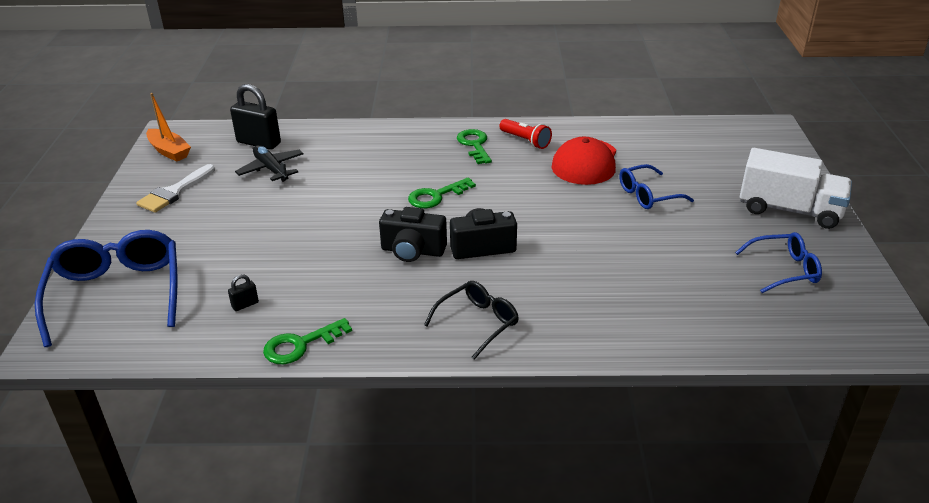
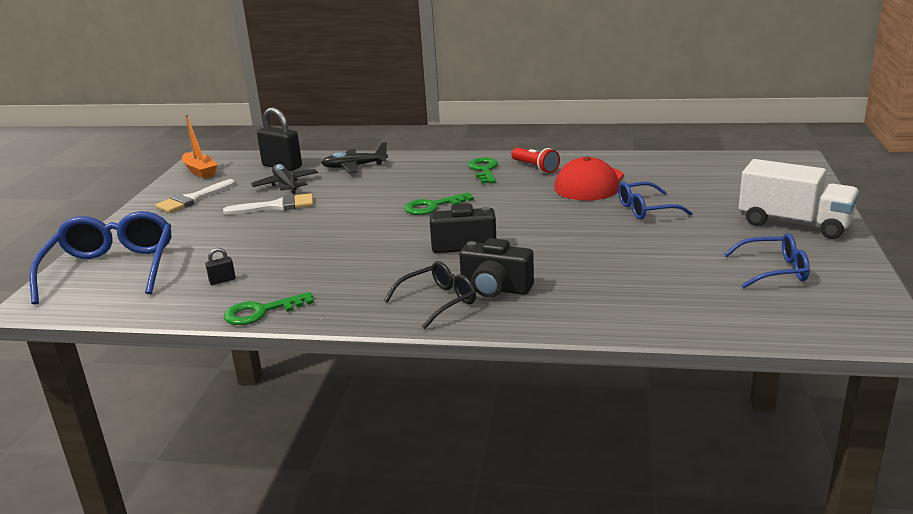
camera: 10 degrees right, 10 degrees down
black camera [379,207,447,262] -> black camera moved to [459,238,534,298]
none -> white brush [223,193,314,215]
none -> black plane [321,142,388,173]

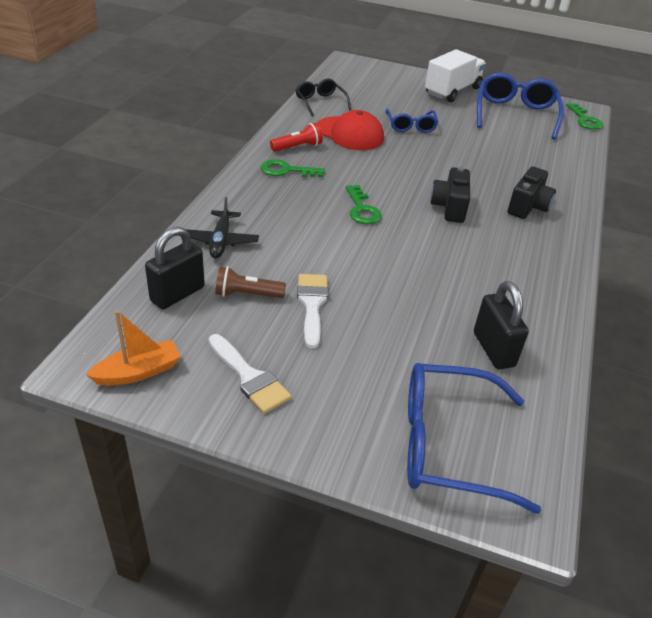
camera: 85 degrees left, 15 degrees up
black padlock [205,248,236,285] -> black padlock [474,281,529,369], size x2.22
green key [224,292,314,325] -> green key moved to [566,103,603,130]
black plane [251,164,318,194] -> brown flashlight [215,266,286,298]
black glasses [384,261,476,329] -> black glasses moved to [296,79,351,116]
blue glasses [724,233,810,288] -> blue glasses [477,73,564,139], size x1.75

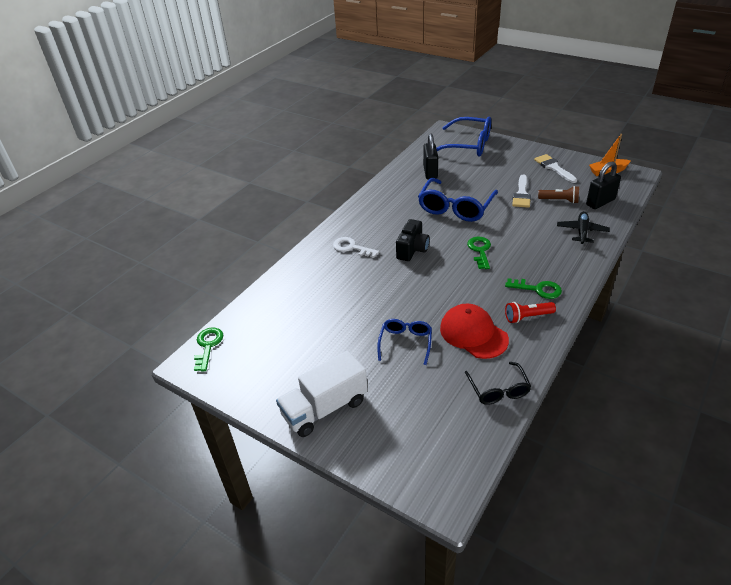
camera: 160 degrees left, 0 degrees up
blue glasses [477,73,564,139] -> blue glasses moved to [418,178,498,222]
black camera [508,167,556,219] -> white key [333,237,379,258]

